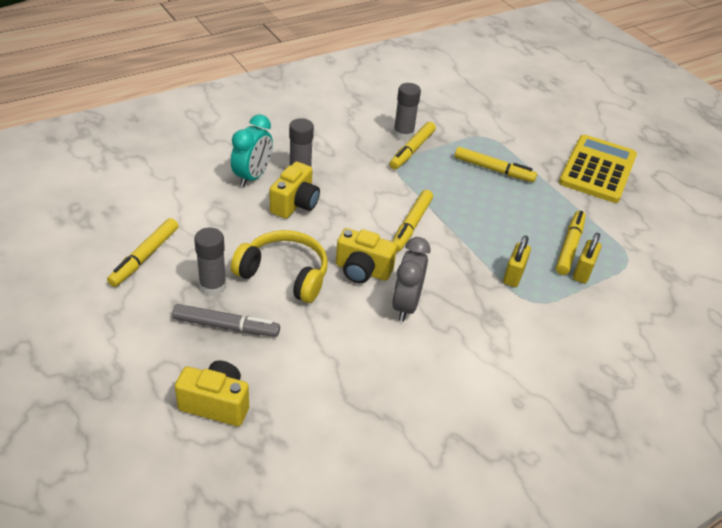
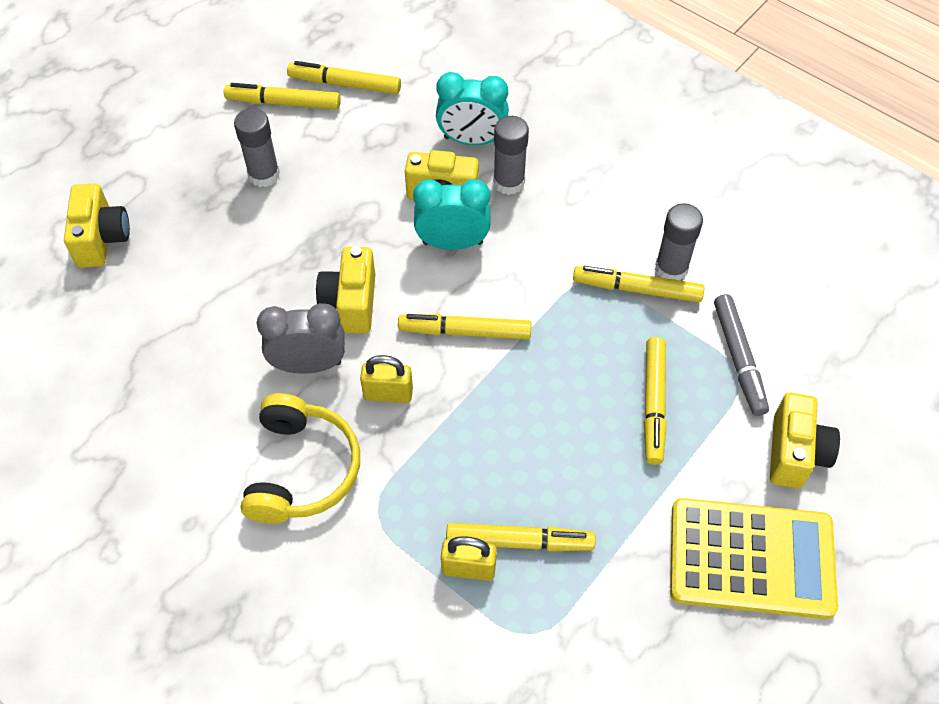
camera: 75 degrees right, 15 degrees up
grey marker [172,304,280,337] -> grey marker moved to [714,294,769,416]
yellow headphones [231,230,328,303] -> yellow headphones moved to [241,393,360,524]
yellow padlock [503,235,531,287] -> yellow padlock moved to [360,355,413,403]
none -> yellow marker [287,61,401,94]
none -> turquoise clock [413,179,491,250]
none -> yellow camera [770,392,840,489]

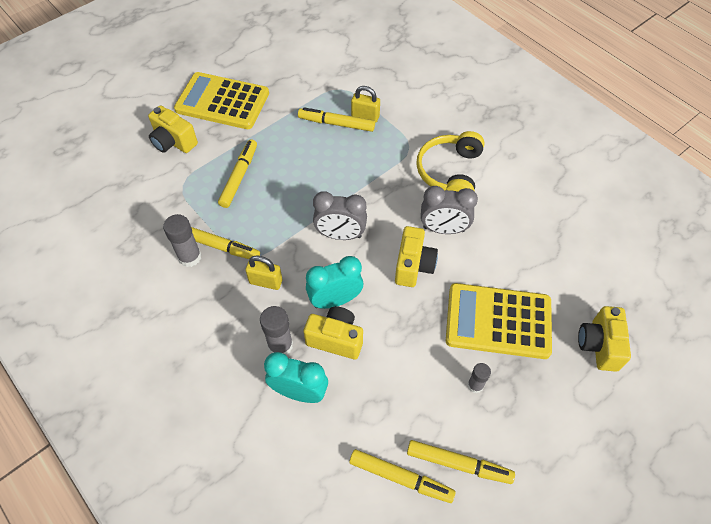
camera: 170 degrees left, 0 degrees up
grey glue stick [234,108,280,187] -> grey glue stick [468,363,491,393], size x0.62
yellow padlock [360,355,413,403] -> yellow padlock moved to [245,255,282,290]
yellow marker [398,314,532,339] -> grey clock [313,191,367,240]
turquoise clock [413,179,491,250] -> turquoise clock turned 150 degrees clockwise [306,256,363,309]
grey marker [714,294,769,416] -> none
yellow camera [770,392,840,489] -> yellow camera turned 75 degrees counterclockwise [148,105,198,153]
none -> yellow calculator [446,283,552,359]

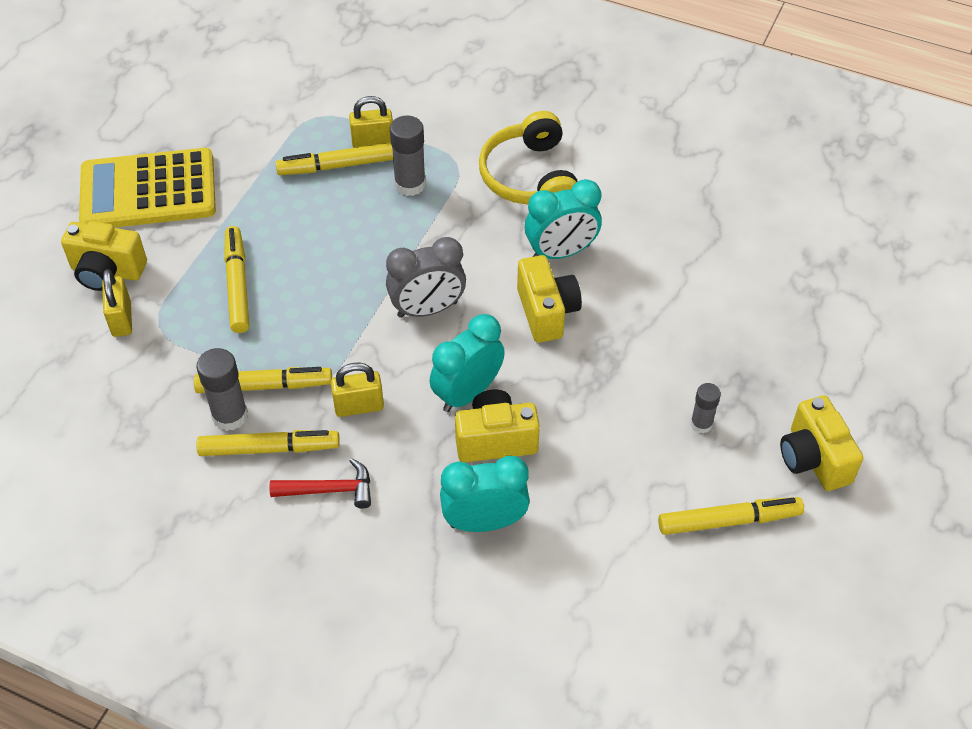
camera: 25 degrees left, 5 degrees down
grey glue stick [260,306,293,356] -> grey glue stick moved to [390,115,426,196]
yellow marker [349,449,456,503] -> yellow marker moved to [196,430,340,456]
grey clock [421,186,478,234] -> turquoise clock [525,179,602,259]
yellow calculator [446,283,552,359] -> none
yellow camera [578,306,631,372] -> yellow camera moved to [780,395,863,491]
none -> yellow padlock [102,269,132,337]
none -> red hammer [269,458,371,508]

